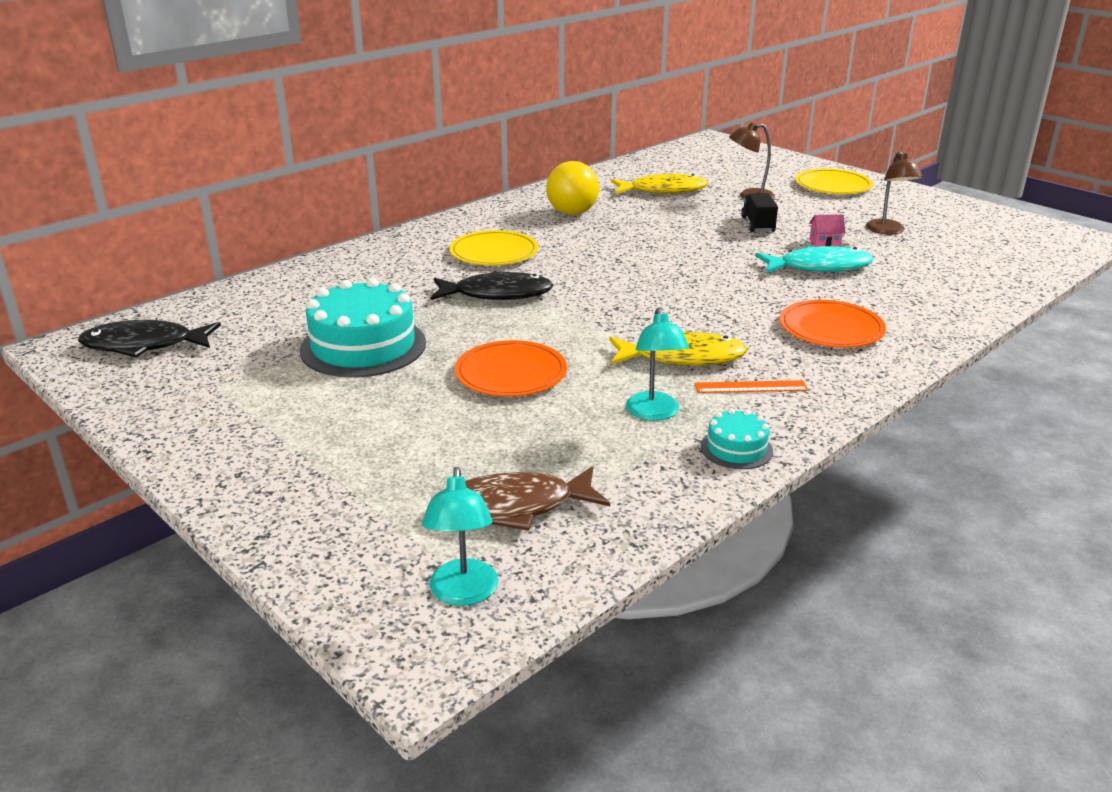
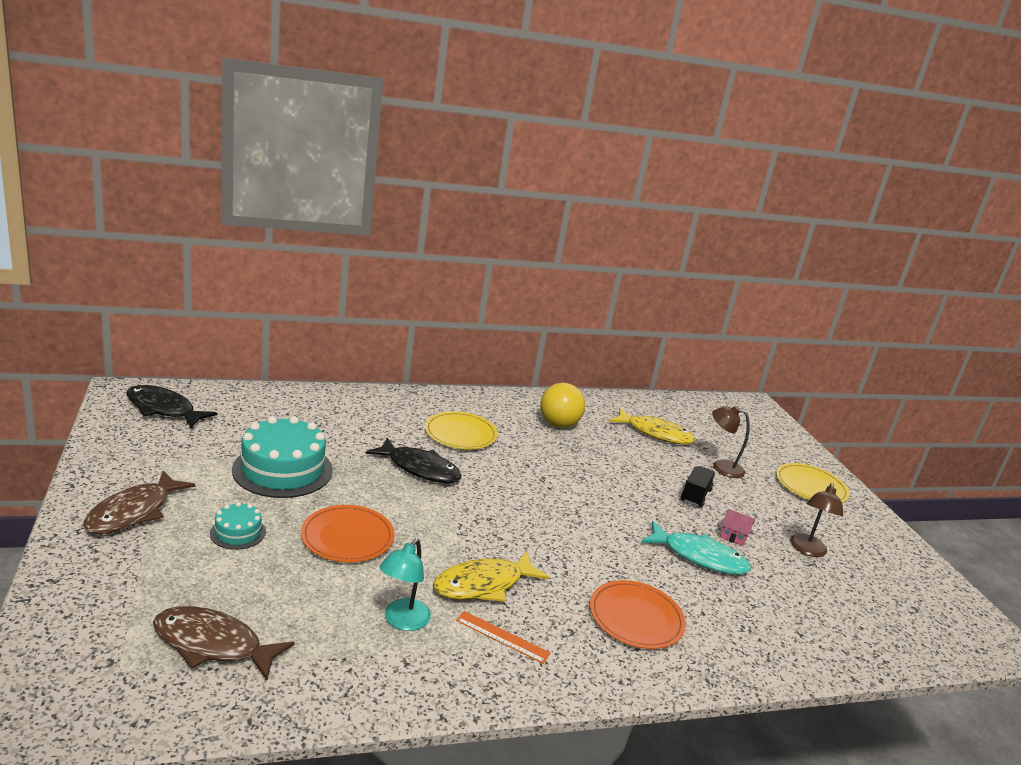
camera: 25 degrees right, 5 degrees down
turquoise lamp [422,467,498,606] -> none
yellow fish [609,331,747,366] -> yellow fish turned 120 degrees clockwise [433,551,549,602]
turquoise cake [701,408,773,469] -> turquoise cake moved to [210,502,266,550]
none -> brown fish [83,470,195,534]

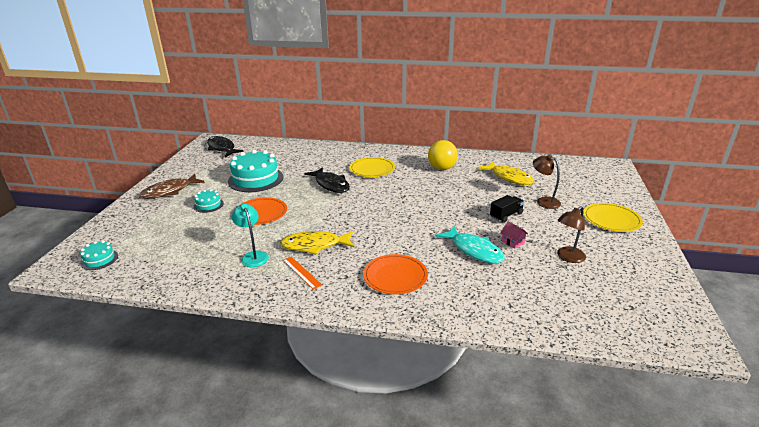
camera: 30 degrees right, 5 degrees up
brown fish [153,606,295,680] -> none
turquoise lamp [380,539,431,631] -> turquoise lamp turned 105 degrees clockwise [232,204,269,267]
none -> turquoise cake [80,241,118,270]

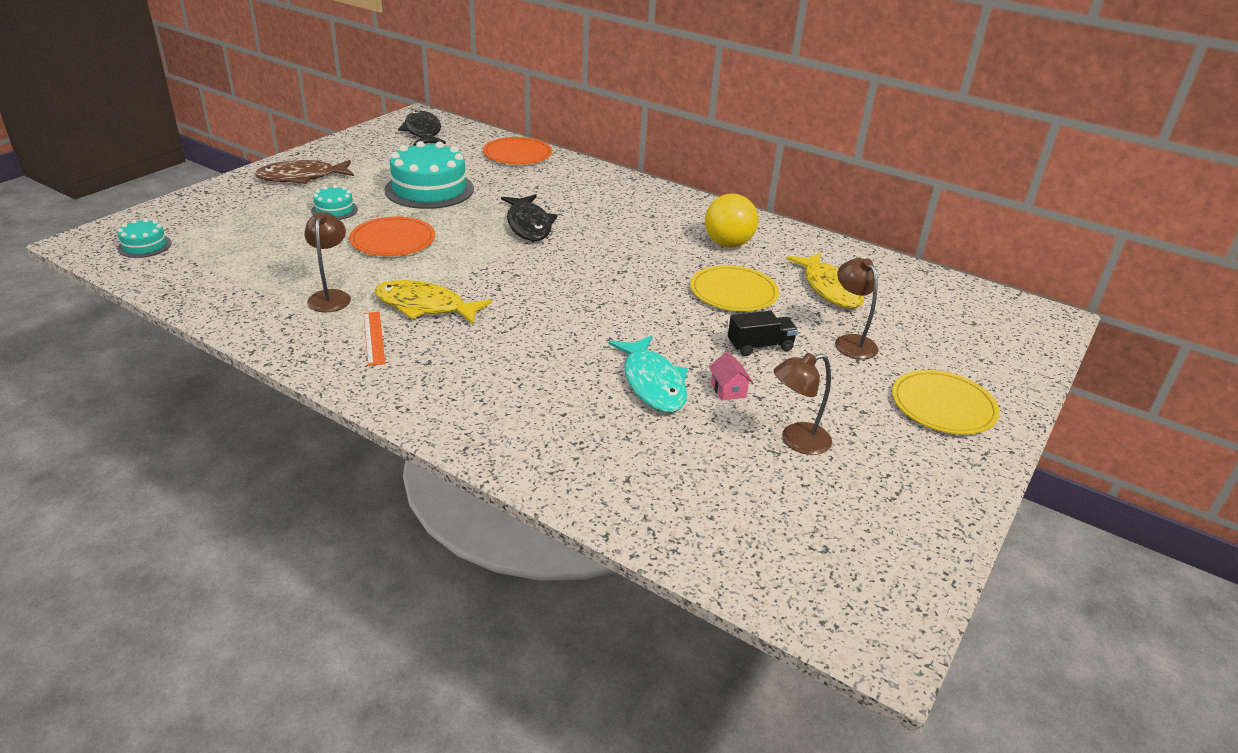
camera: 20 degrees right, 5 degrees up
turquoise lamp [232,204,269,267] -> brown lamp [304,212,351,312]
yellow plate [350,157,395,177] -> yellow plate moved to [690,265,779,311]
orange plate [363,254,428,294] -> orange plate moved to [483,137,552,164]

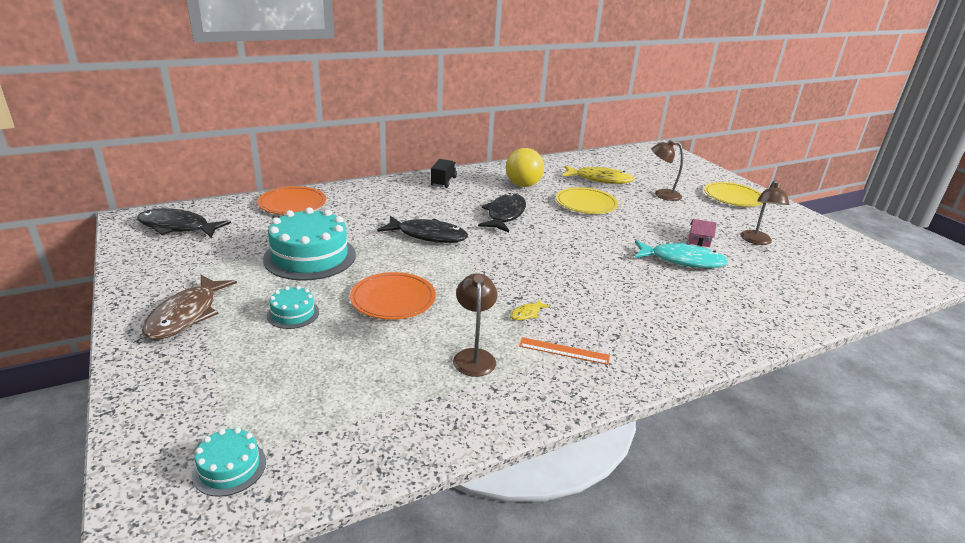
camera: 60 degrees left, 5 degrees down
brown lamp [304,212,351,312] -> brown lamp turned 60 degrees clockwise [453,273,497,377]
yellow fish [374,280,492,324] -> yellow fish [510,299,550,320], size x0.44
black truck [728,311,798,356] -> black truck moved to [431,159,457,188]
none -> black fish [478,193,526,232]

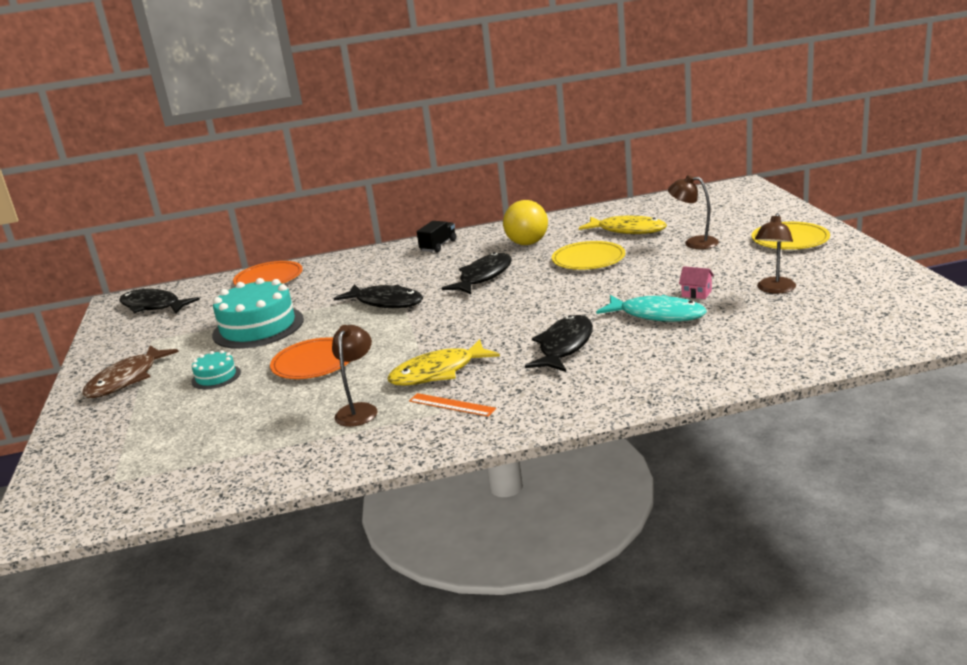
camera: 20 degrees right, 5 degrees down
turquoise cake [192,428,266,497] -> none
yellow fish [510,299,550,320] -> yellow fish [387,339,500,386], size x2.29
none -> black fish [525,315,593,372]

